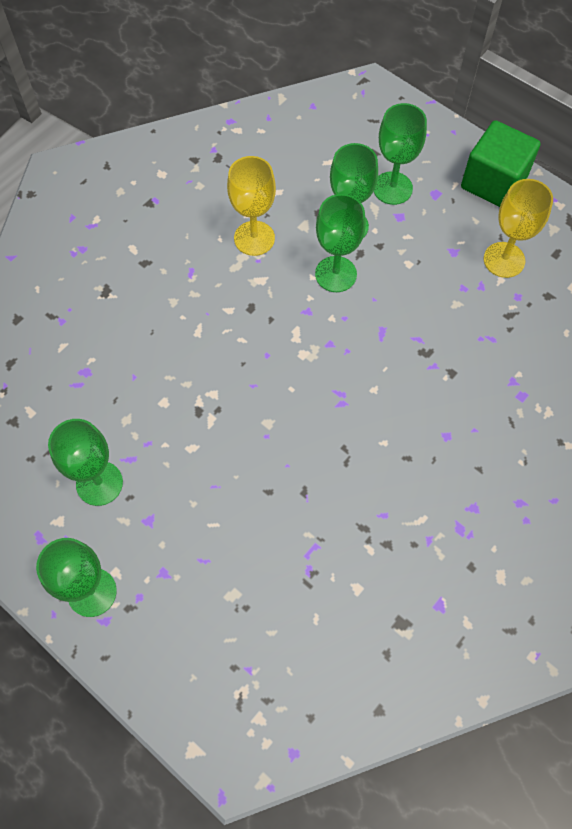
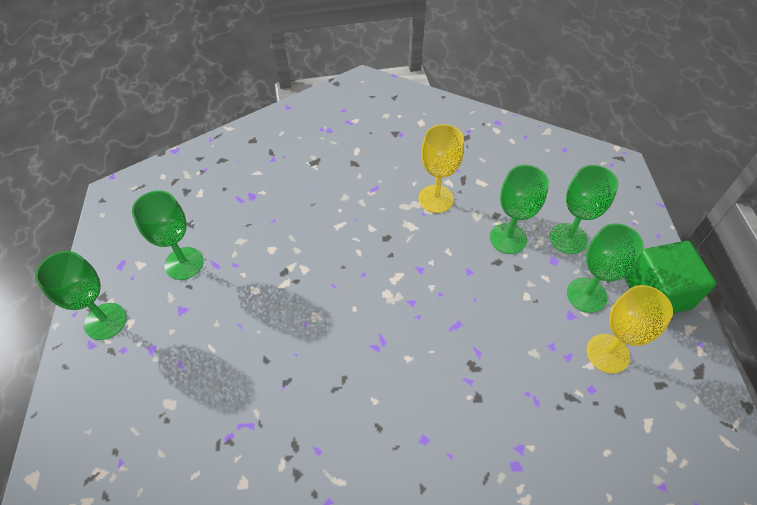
camera: 45 degrees right, 10 degrees down
green goblet [315,194,366,292] -> green goblet moved to [567,223,644,313]

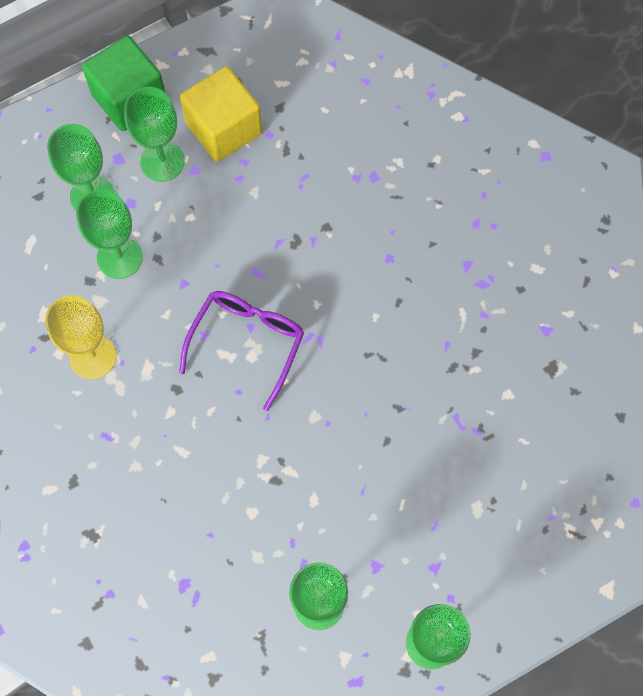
camera: 115 degrees left, 15 degrees up
yellow goblet [587,285,673,374] -> yellow cube [180,66,262,162]
none -> purple glasses [179,291,304,411]

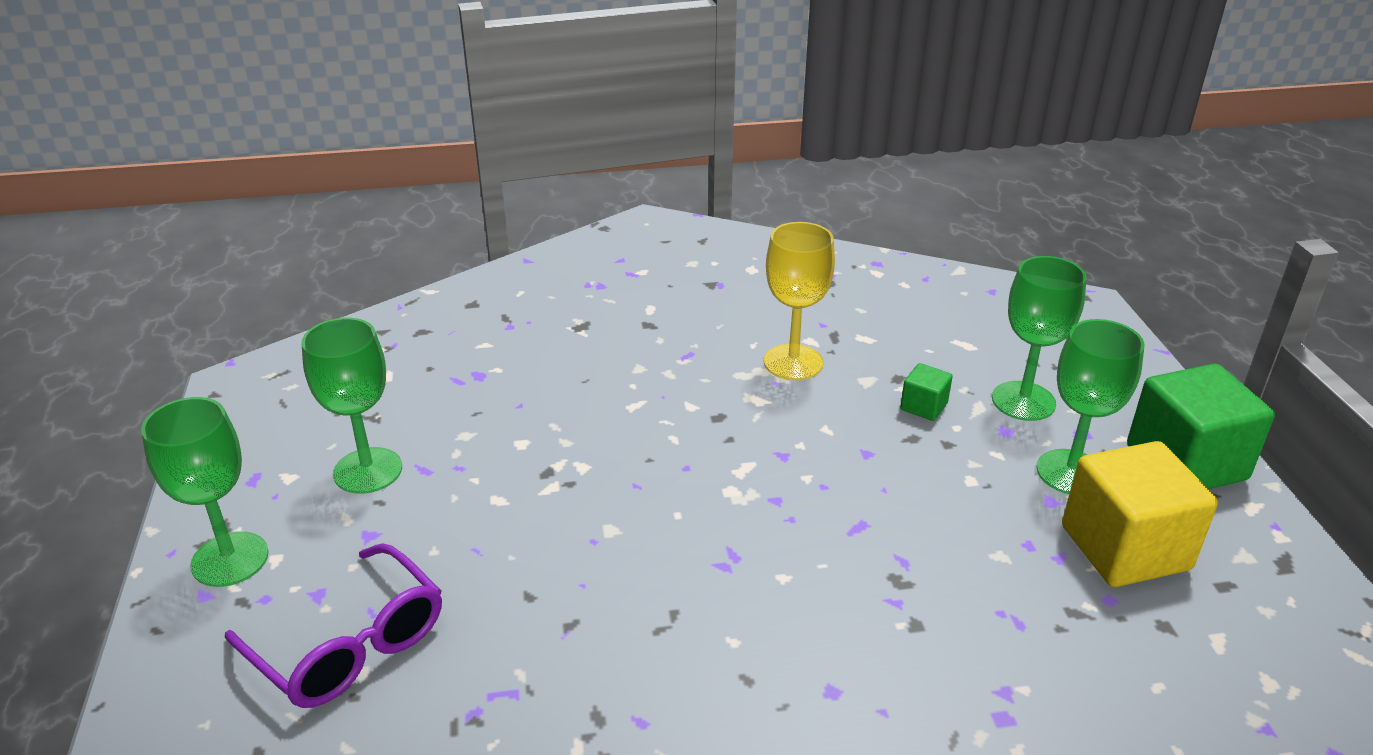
camera: 110 degrees right, 35 degrees down
green goblet [76,189,143,279] -> green cube [900,363,953,421]
purple glasses [179,291,304,411] -> purple glasses moved to [225,543,442,708]

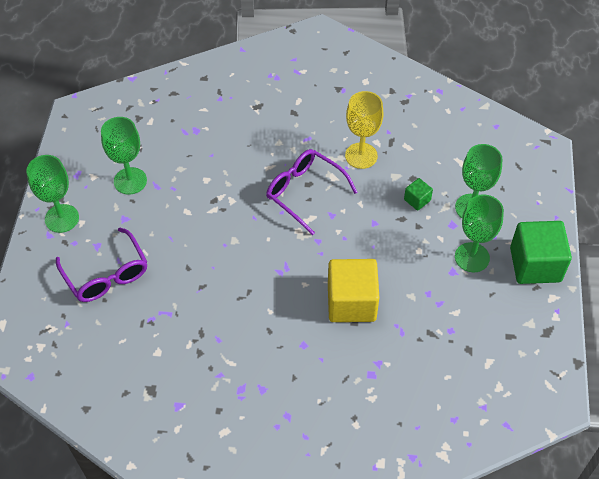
camera: 15 degrees right, 20 degrees up
yellow cube [1062,441,1218,587] -> yellow cube moved to [328,259,379,322]
none -> purple glasses [266,149,357,235]

